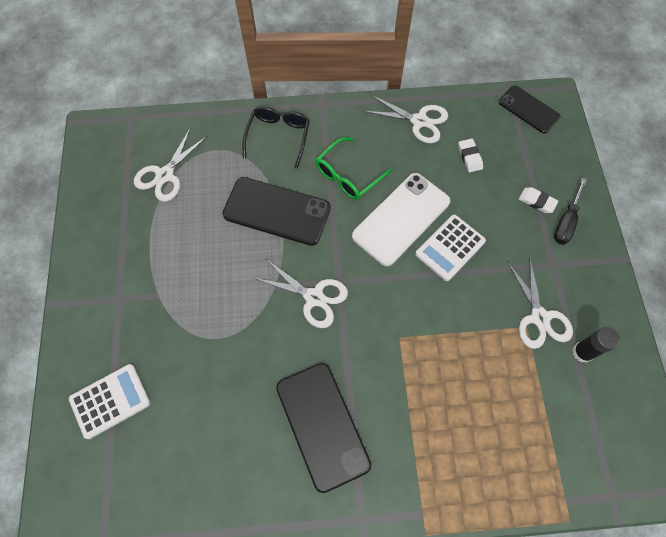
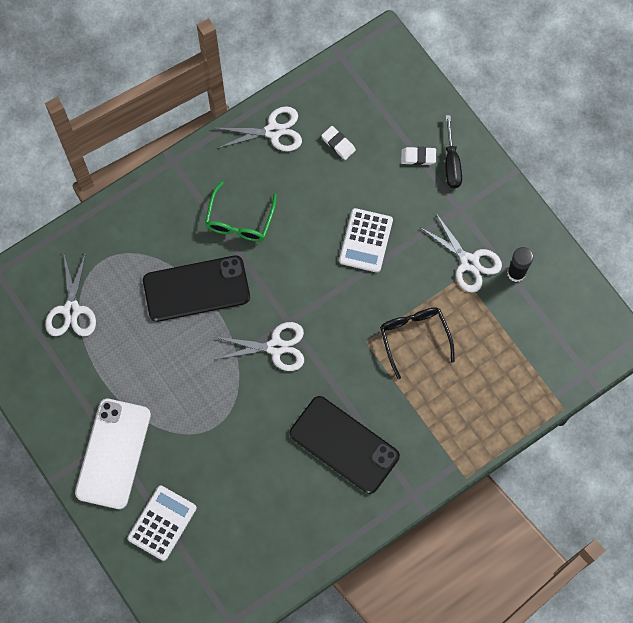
camera: 30 degrees left, 5 degrees up
black glasses [242,106,310,169] -> black glasses moved to [380,307,455,379]
white phone [352,173,450,266] -> white phone moved to [75,399,151,509]
black phone [499,85,561,134] -> none

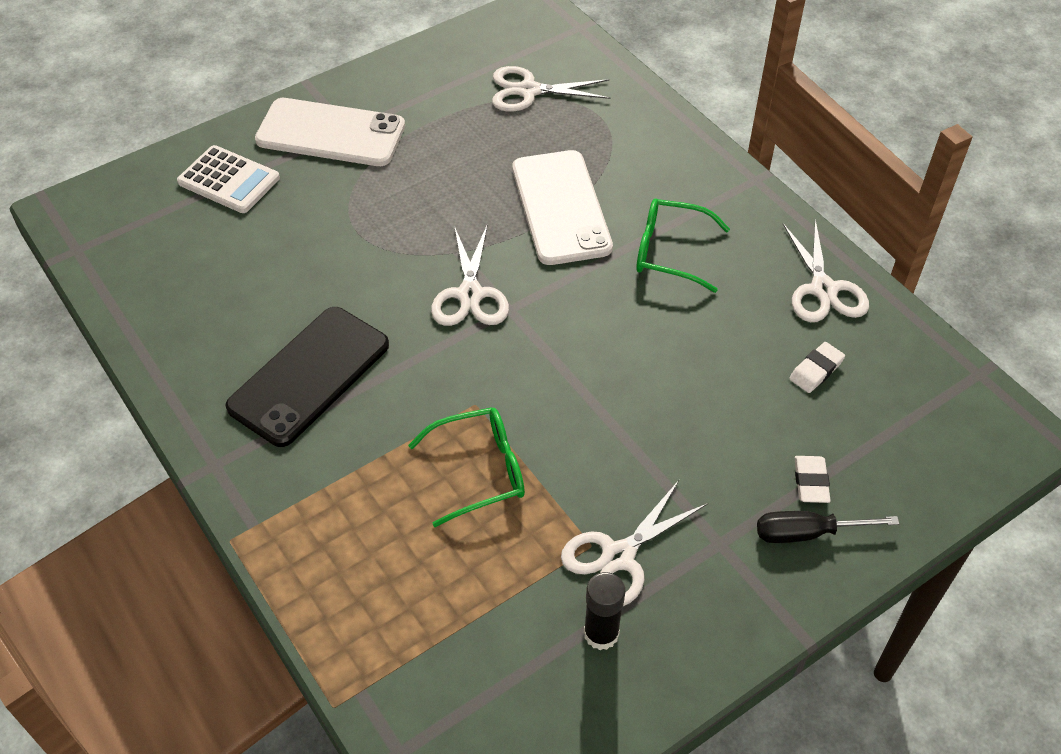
camera: 90 degrees right, 20 degrees down
black phone [143,255,250,322] -> white phone [512,150,613,265]
white calculator [339,208,393,273] -> none
black glasses [380,307,455,379] -> green glasses [408,407,525,527]

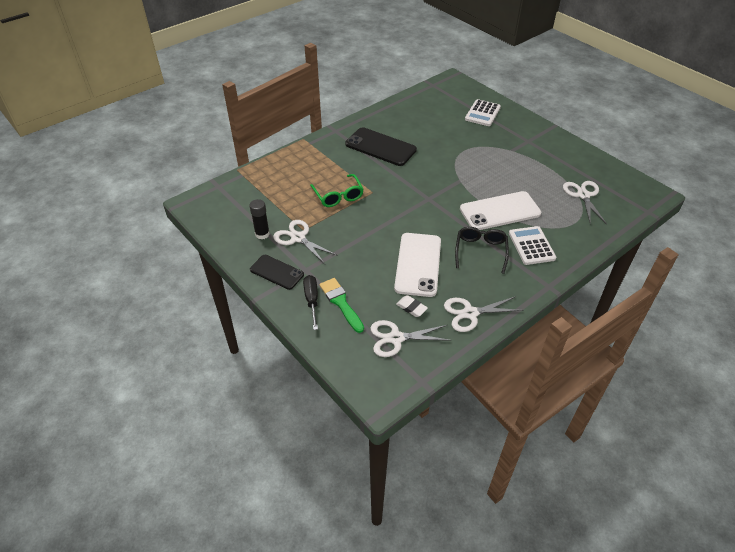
camera: 85 degrees right, 5 degrees down
white phone [255,98,405,166] -> white phone moved to [394,233,441,297]
white scissors [431,226,509,326] -> white scissors moved to [370,320,452,357]
green glasses [636,198,730,293] -> black glasses [455,227,509,274]
white eraser [794,456,831,503] -> green brush [319,278,364,333]
none -> black phone [250,255,304,290]
none -> white calculator [509,226,556,265]

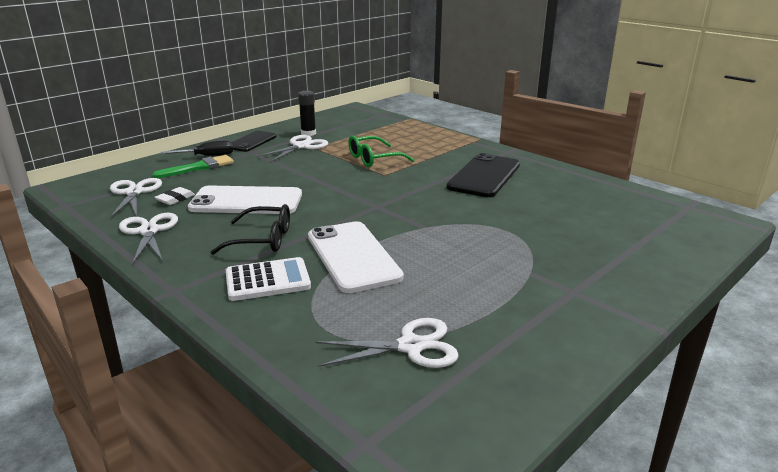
camera: 85 degrees right, 20 degrees down
white calculator [465,99,501,126] -> none

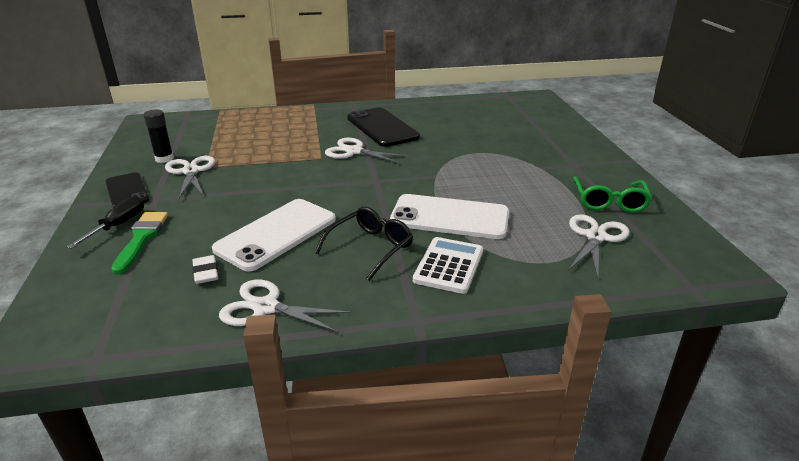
camera: 55 degrees left, 5 degrees up
white scissors [110,178,162,218] -> white scissors moved to [325,138,410,164]
green glasses [348,136,414,167] -> green glasses moved to [573,177,652,212]

